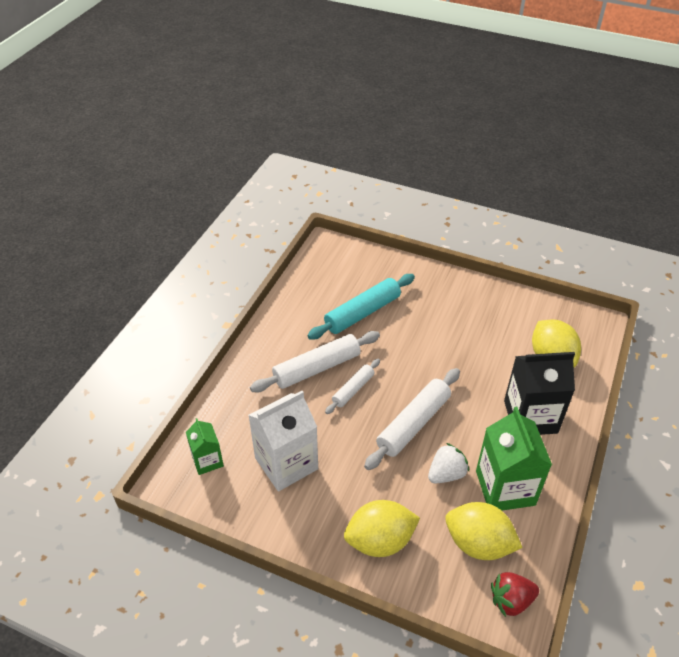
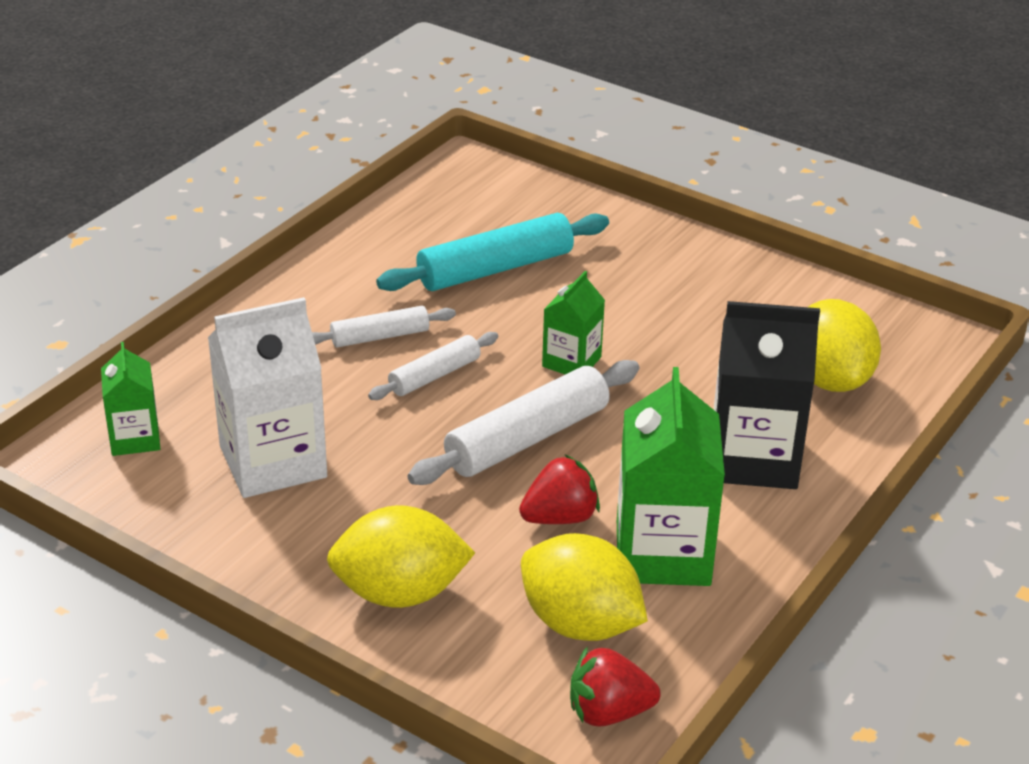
camera: 10 degrees right, 10 degrees down
white rolling pin [250,331,380,393] -> white rolling pin [312,306,456,348], size x0.58
white strawberry [428,443,469,484] -> red strawberry [519,455,600,524]
none -> green carton [542,271,605,374]

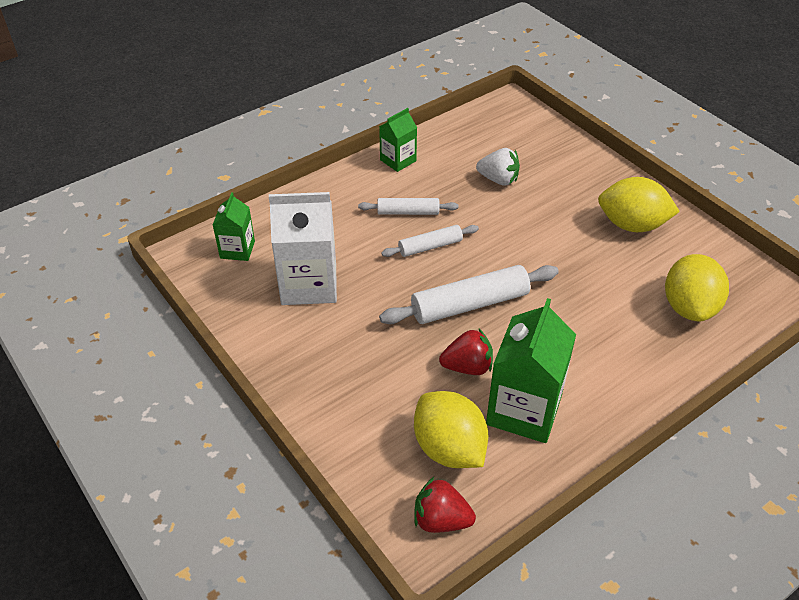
camera: 20 degrees right, 10 degrees up
yellow lemon [327,505,475,608] -> yellow lemon moved to [598,177,680,232]
turquoise rolling pin [376,213,609,291] -> white strawberry [476,148,520,186]
green carton [542,271,605,374] -> green carton moved to [379,108,417,172]
black carton [714,301,820,489] -> none

